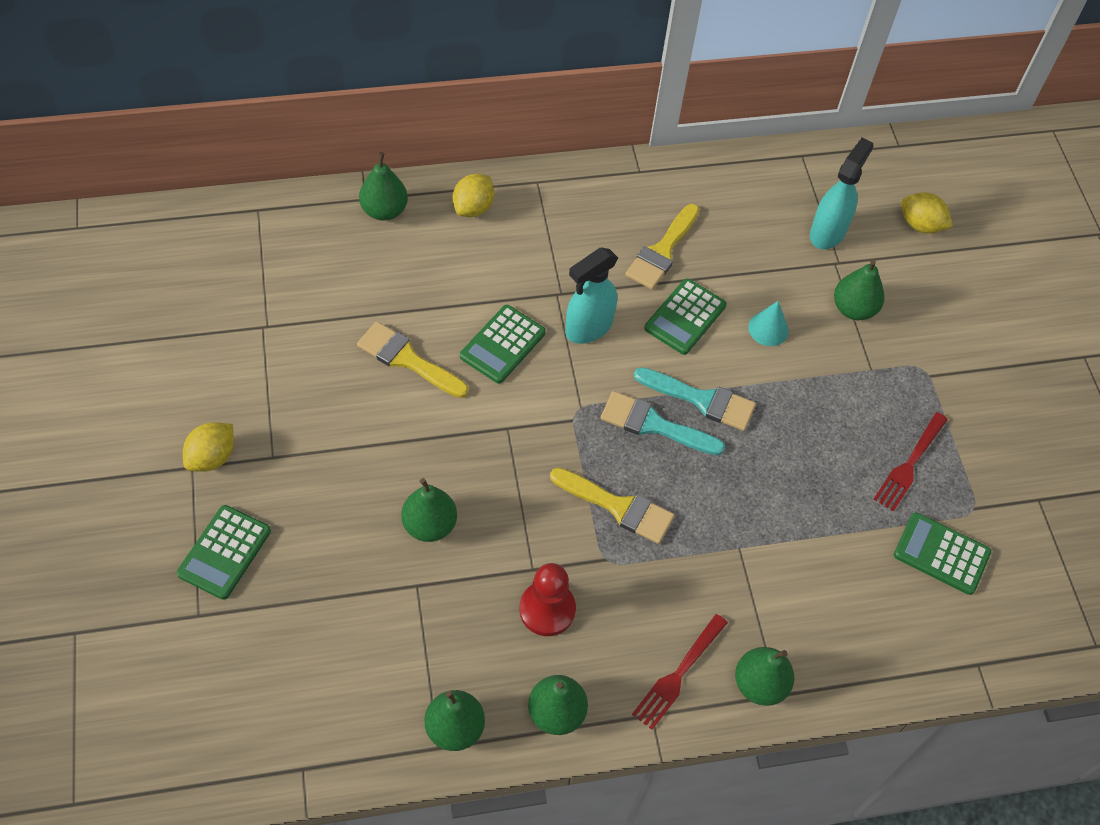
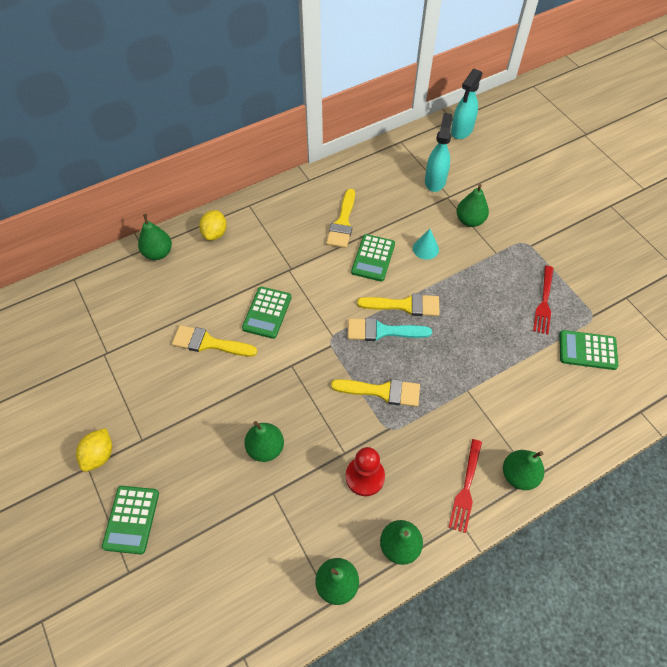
camera: 15 degrees left, 0 degrees up
turquoise spray bottle [565,247,618,344] -> turquoise spray bottle moved to [451,69,483,139]
turquoise brush [634,367,756,431] -> yellow brush [357,294,440,316]
yellow lemon [901,192,953,233] -> none

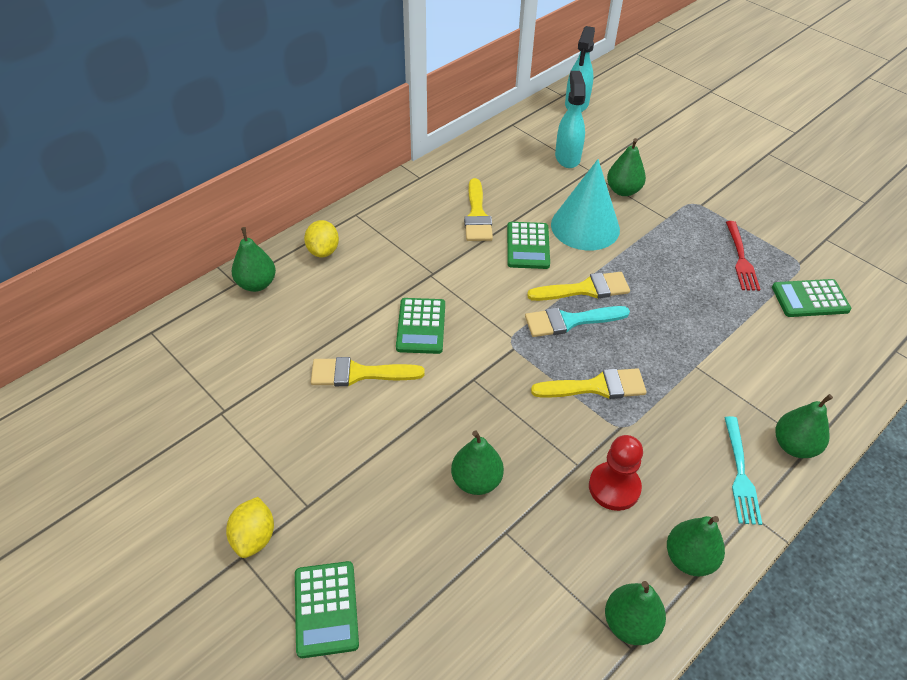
camera: 15 degrees left, 10 degrees down
turquoise cone [413,229,439,260] -> turquoise cone [551,159,620,251], size x2.14
red fork [448,439,482,533] -> turquoise fork [724,416,762,525]

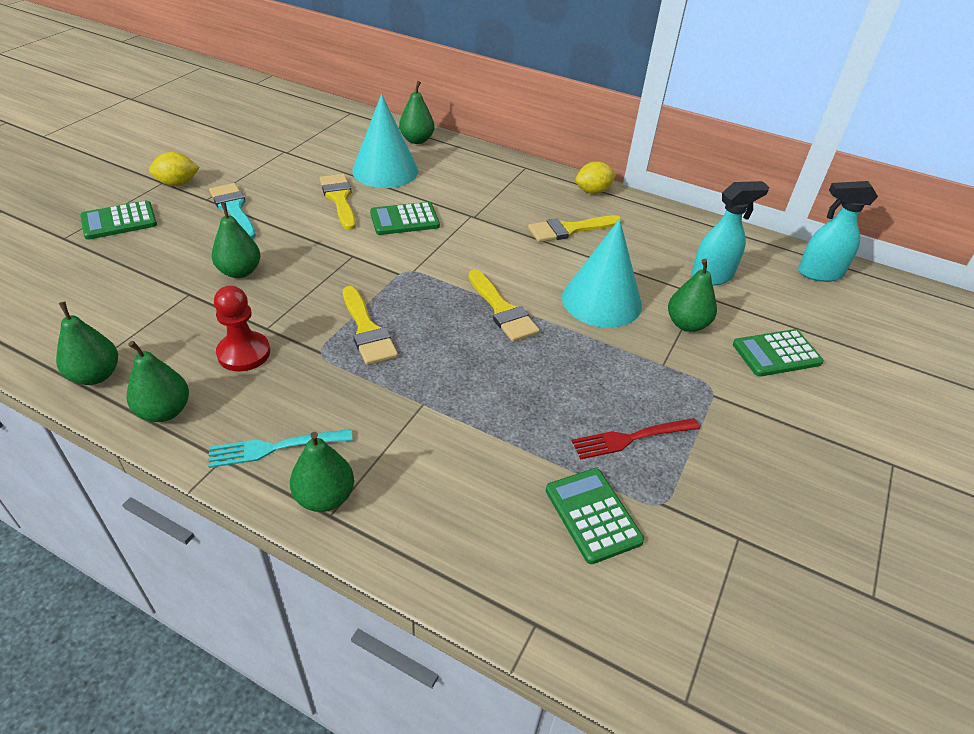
camera: 70 degrees right, 5 degrees down
yellow lemon [304,220,339,257] -> yellow lemon moved to [575,161,616,194]
green calculator [507,222,550,269] -> green calculator moved to [733,329,824,377]
turquoise brush [525,306,630,337] -> turquoise brush moved to [209,183,256,239]
none -> turquoise cone [352,94,418,188]

